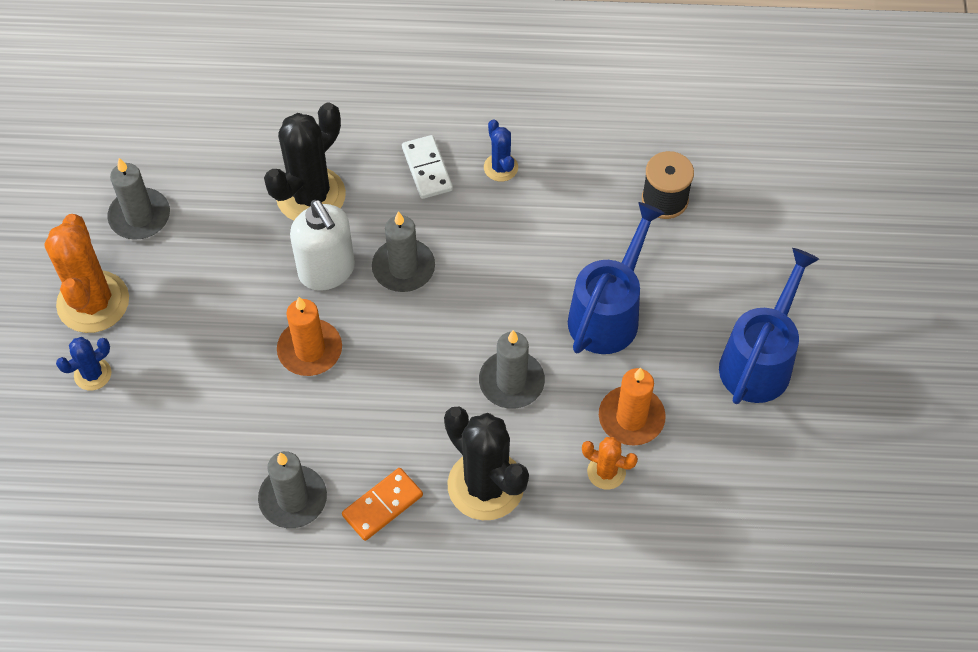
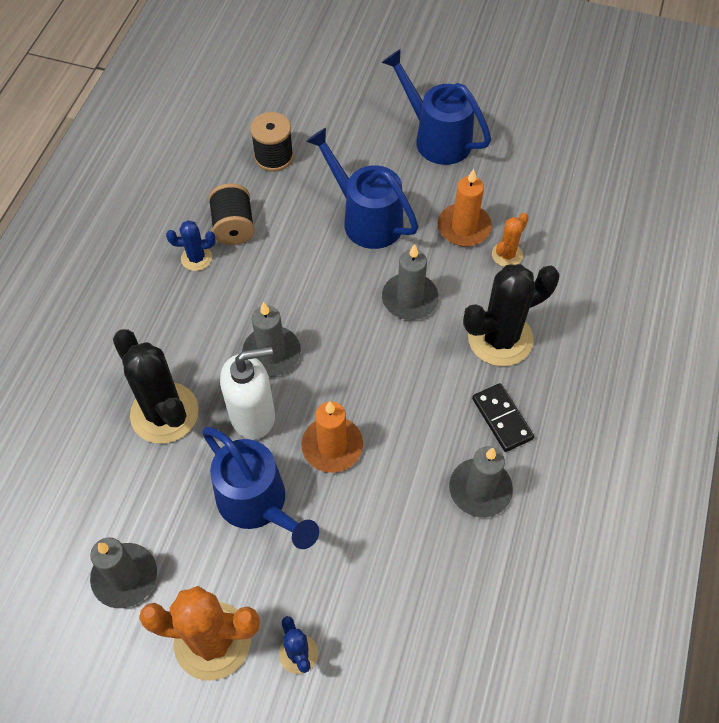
camera: 75 degrees left, 0 degrees up
orange domino [342,468,423,541] -> black domino [472,383,534,452]
white domino [402,135,453,199] -> none
none -> blue watering can [202,427,319,549]
none -> black spool [208,183,255,245]

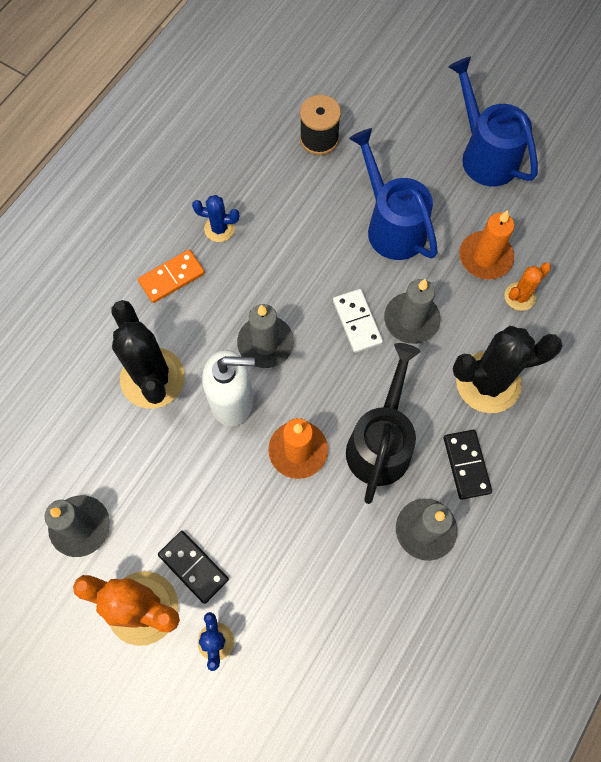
camera: 15 degrees right, 10 degrees up
blue watering can [202,427,319,549] -> none
black spool [208,183,255,245] -> none
none -> orange domino [138,250,205,303]
none -> black domino [158,531,229,604]
none -> white domino [333,289,383,353]
none -> black watering can [346,343,421,504]

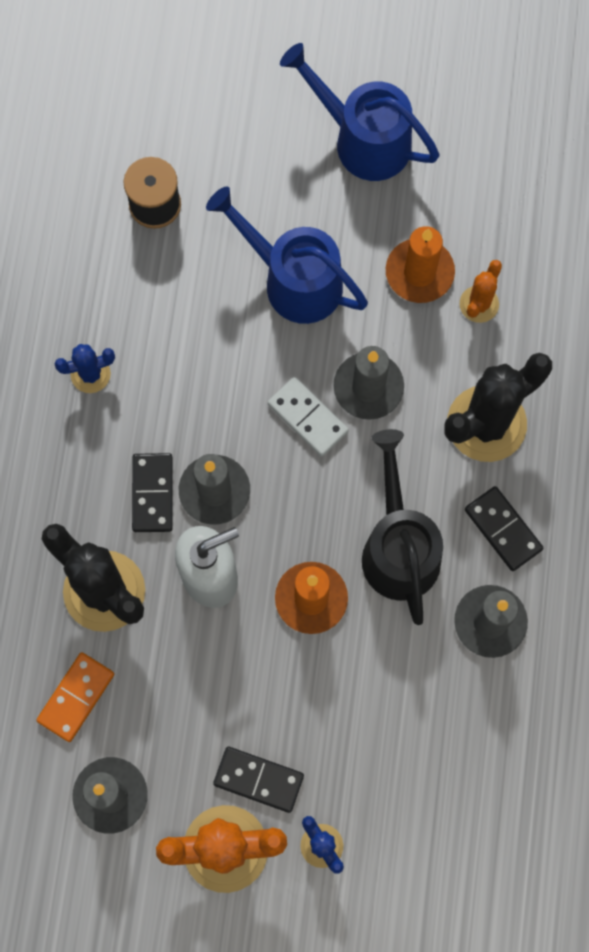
camera: 25 degrees left, 5 degrees up
orange domino [138,250,205,303] -> orange domino moved to [36,652,114,742]
none -> black domino [132,453,173,532]

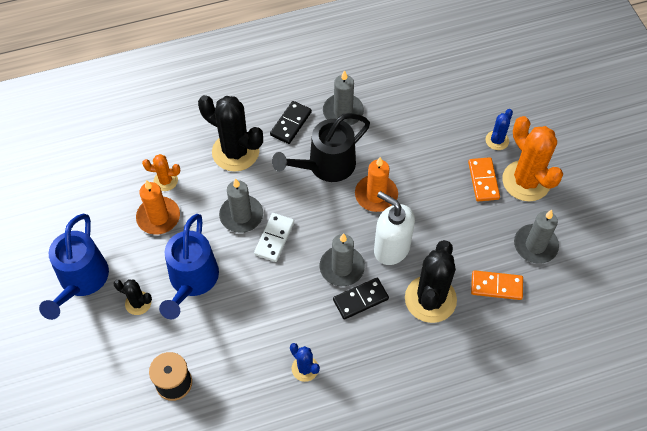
camera: 115 degrees left, 15 degrees down
black domino [213,747,304,813] -> orange domino [468,157,500,201]
none -> black cactus [114,279,152,315]

